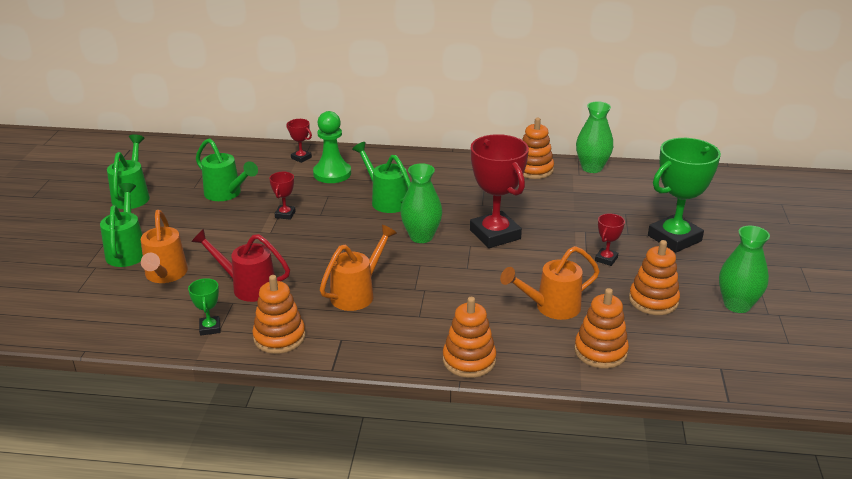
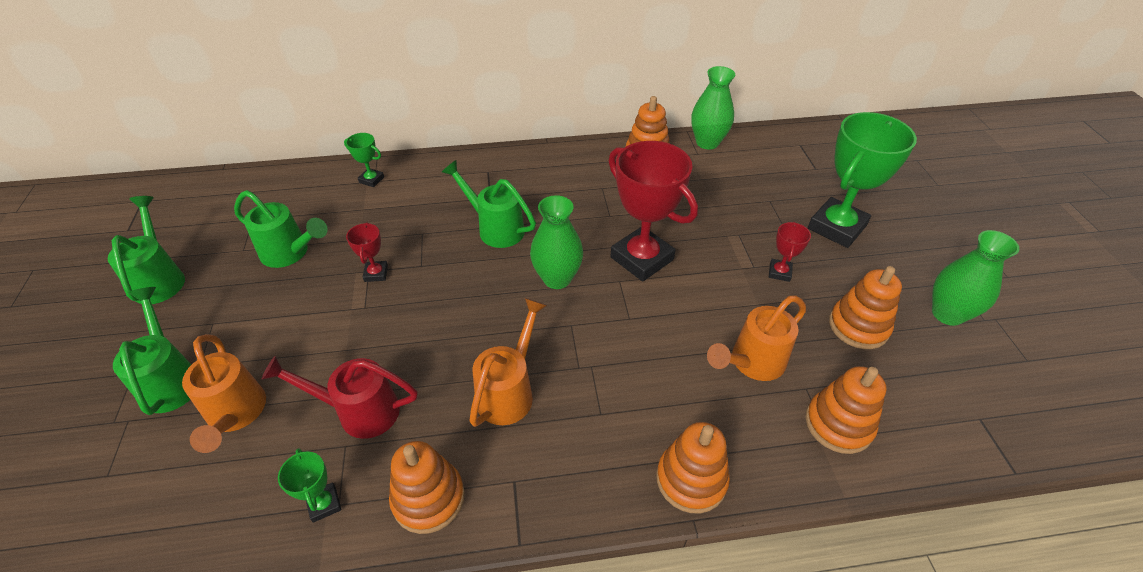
camera: 15 degrees left, 15 degrees up
red trophy [287,119,312,163] -> green trophy [344,133,384,187]
green pawn [313,111,351,183] -> none

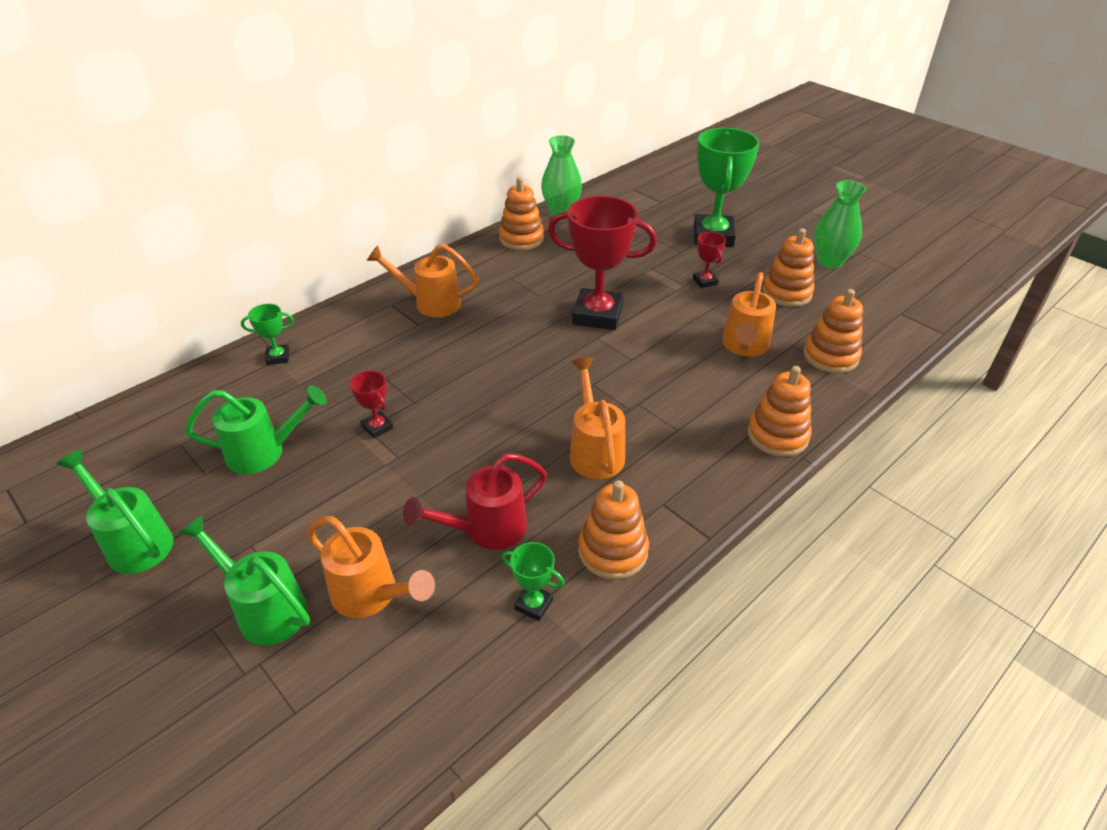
camera: 35 degrees left, 5 degrees down
green watering can [442,160,536,248] -> none
green vase [530,195,583,289] -> none
none -> orange watering can [367,244,479,317]

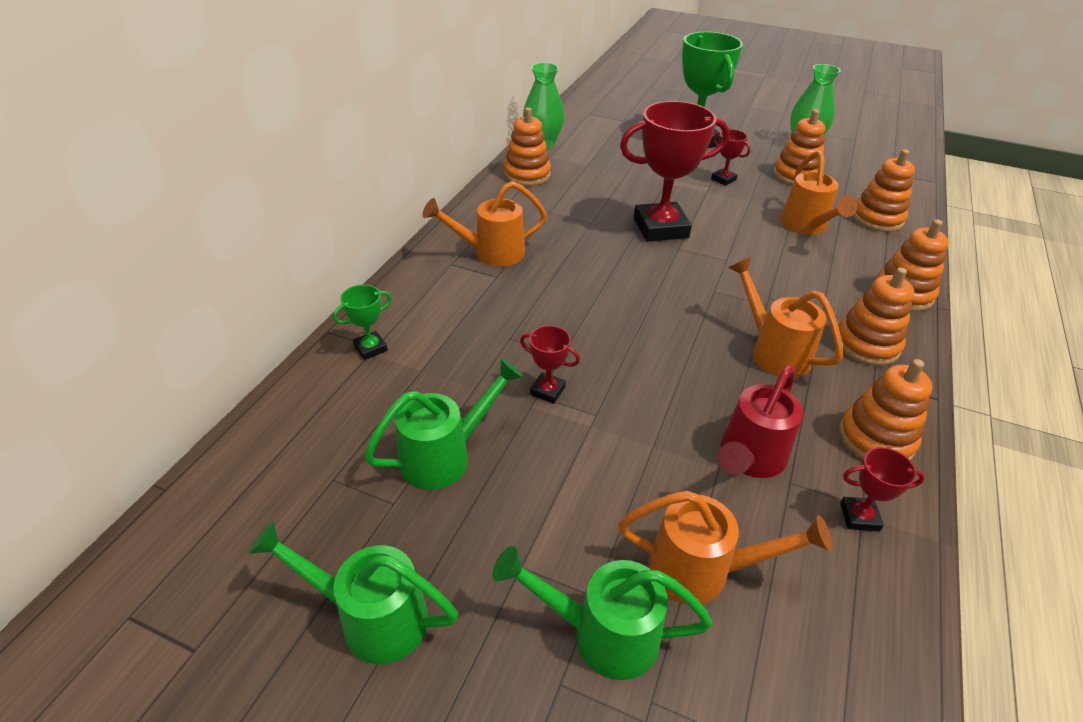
camera: 25 degrees left, 0 degrees up
green trophy [502,542,564,621] -> red trophy [840,447,925,531]
none -> orange stacking toy [838,267,914,366]

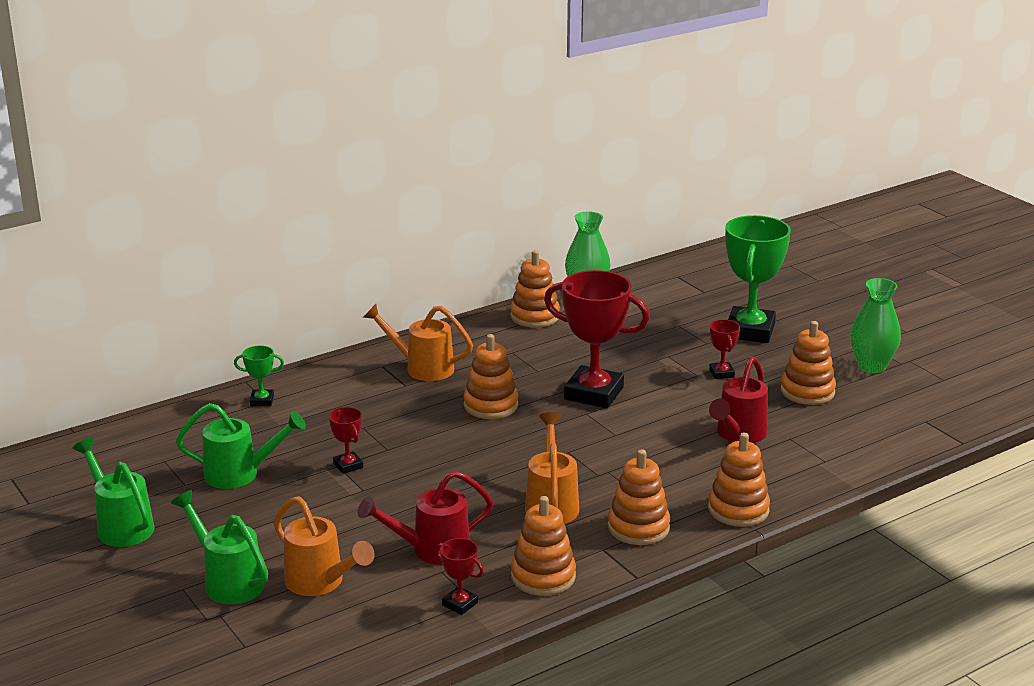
camera: 35 degrees right, 15 degrees down
orange watering can [780,151,857,235] -> red watering can [709,356,768,443]
orange stacking toy [852,149,915,232] -> orange stacking toy moved to [464,334,519,419]

